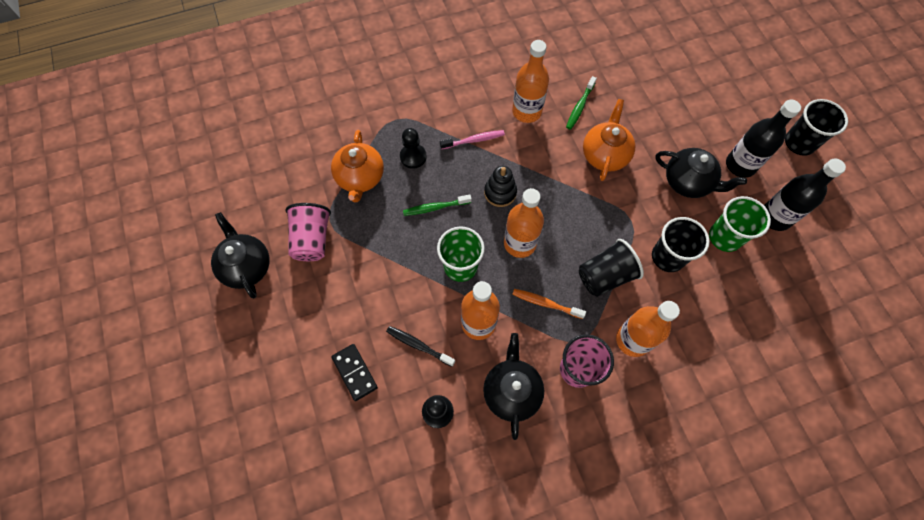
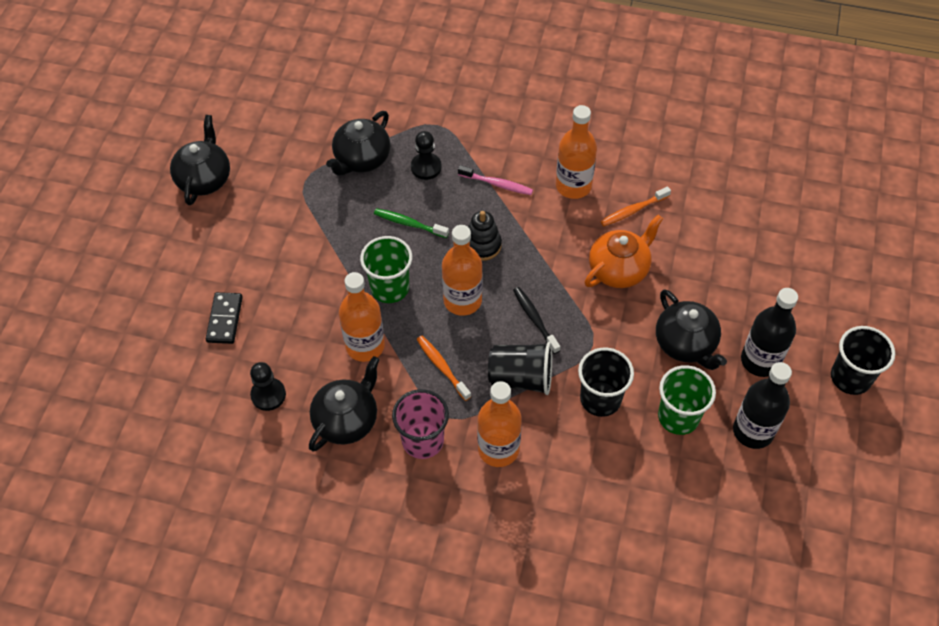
camera: 35 degrees right, 10 degrees down
pink cup [285,203,331,261] -> none
orange teapot [331,130,384,202] -> black teapot [326,111,390,176]
black toothbrush [386,326,455,367] -> black toothbrush moved to [513,287,560,354]
green toothbrush [566,76,597,130] -> orange toothbrush [600,186,671,226]

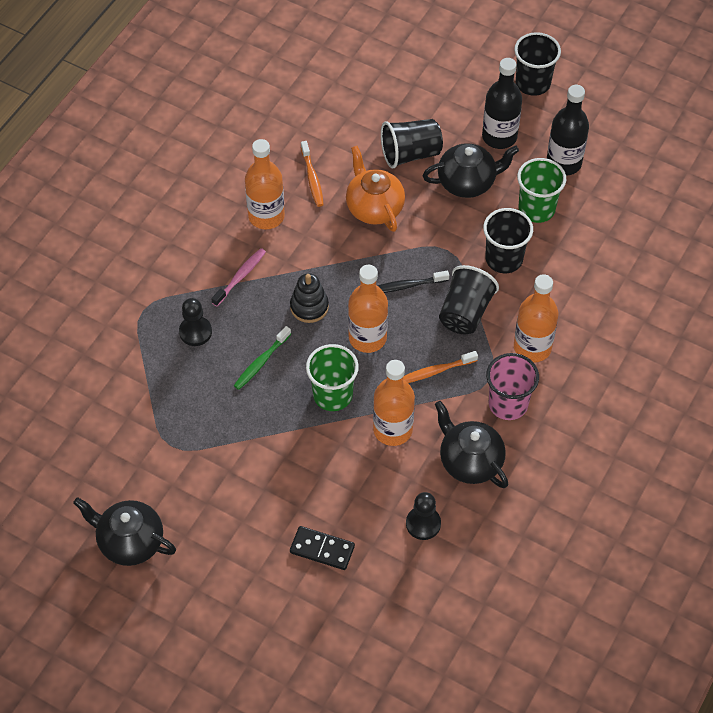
camera: 75 degrees left, 0 degrees up
black teapot [326,111,390,176] -> none
none -> black cup [381,119,443,168]

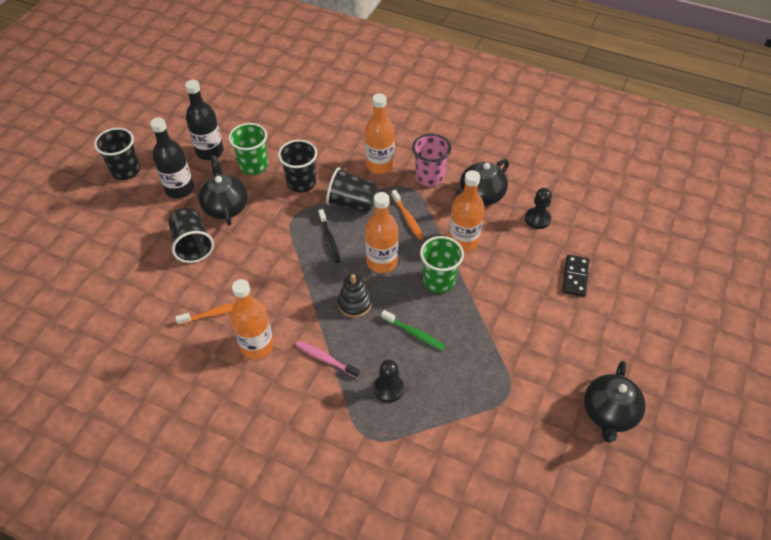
camera: 95 degrees left, 5 degrees down
orange teapot [346,146,405,232] -> none

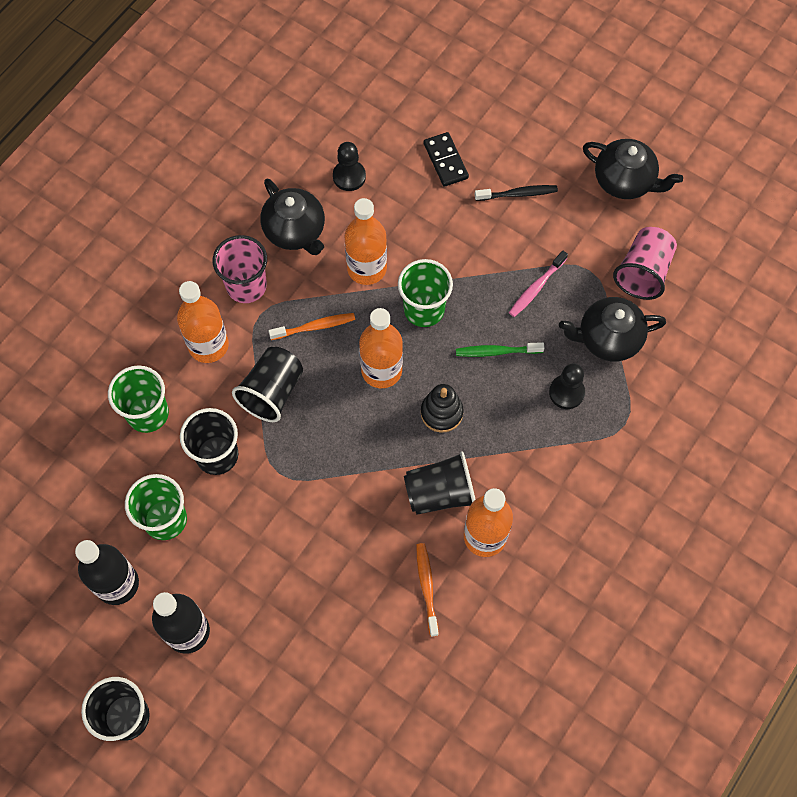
camera: 80 degrees left, 15 degrees up
black cup [168,208,214,263] -> black cup moved to [404,451,476,515]
black teapot [198,155,248,225] -> black teapot moved to [559,297,666,362]
pink toothbrush [295,340,360,378] -> pink toothbrush moved to [509,251,568,317]
black toothbrush [318,209,340,263] -> black toothbrush moved to [475,185,558,201]
green toothbrush [381,310,445,351] -> green toothbrush turned 135 degrees counterclockwise [456,342,544,357]
black domino [562,255,590,297] -> black domino turned 45 degrees clockwise [424,132,469,187]
none -> green cup [108,365,169,433]
none -> pink cup [613,227,677,300]

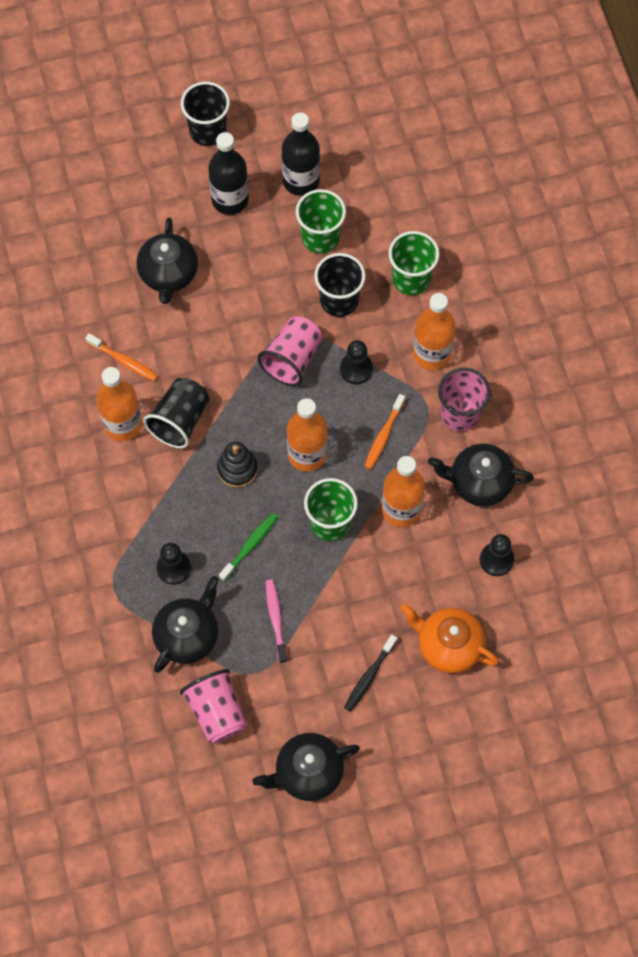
camera: 130 degrees right, 0 degrees up
black cup [232,347,303,422] -> black pawn [340,340,373,384]
black domino [424,132,469,187] -> orange teapot [401,604,499,673]
none -> black teapot [137,217,198,304]
none -> pink cup [258,316,323,386]

